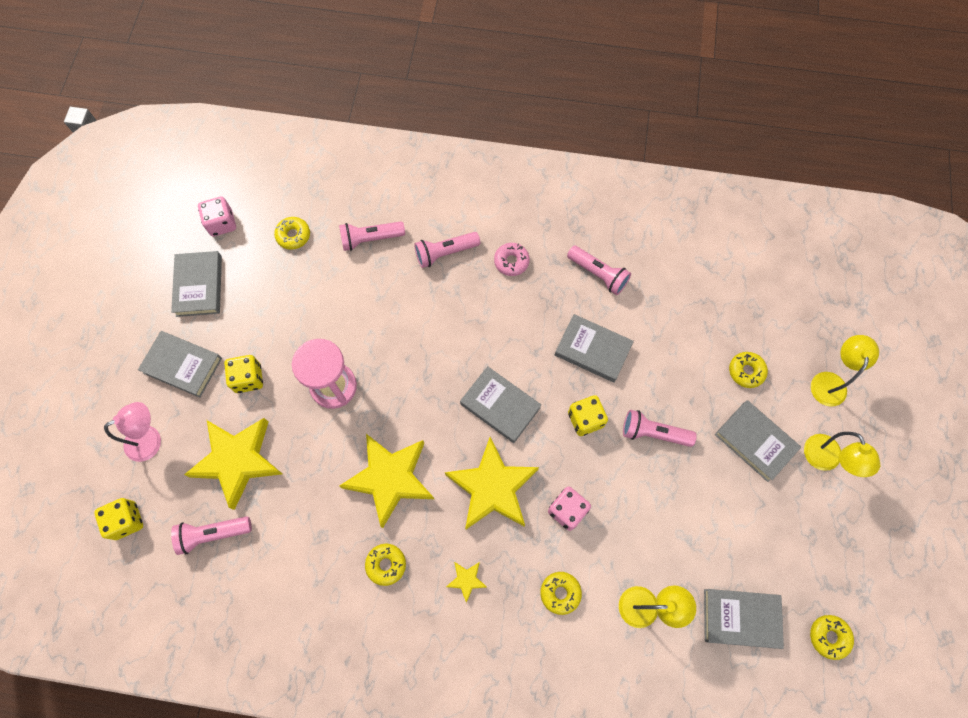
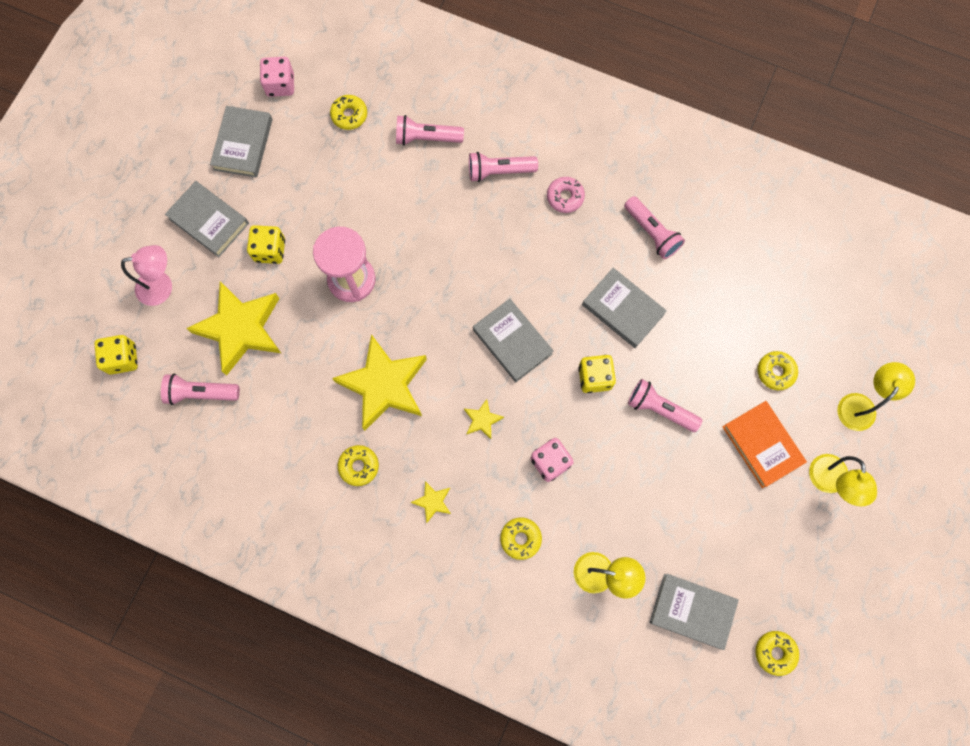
camera: 15 degrees right, 5 degrees up
yellow star [445,437,539,529] -> yellow star [464,399,504,439], size x0.43
grey book [715,400,801,482] -> orange book [723,401,807,488]

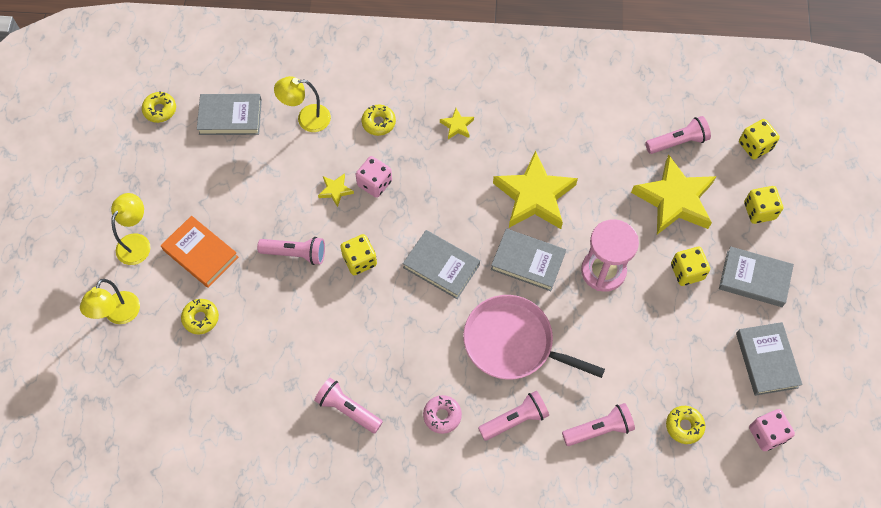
camera: 160 degrees right, 10 degrees down
pink lamp [121,245,172,306] -> yellow dice [744,186,783,224]
yellow donut [338,445,379,486] -> none
yellow star [464,399,504,439] -> yellow star moved to [318,173,354,207]
grey book [582,268,667,348] -> grey book moved to [491,229,566,291]
yellow lamp [809,454,877,506] -> yellow lamp turned 45 degrees clockwise [111,193,151,265]
none -> pink pan [463,295,605,380]

